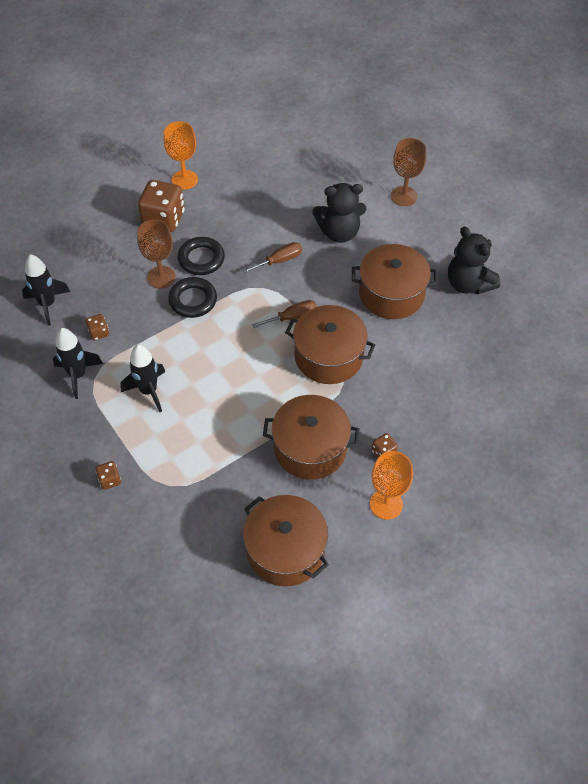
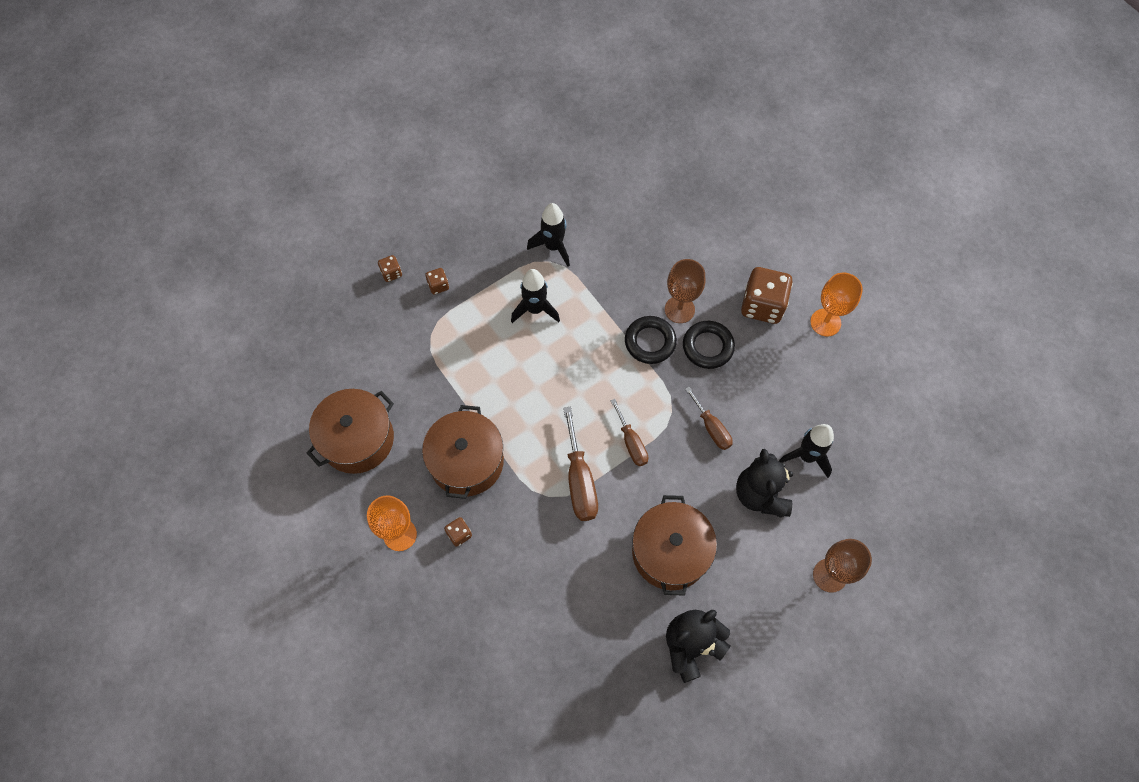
camera: 90 degrees right, 10 degrees up
black rocket [22,254,70,326] -> black rocket moved to [779,424,834,478]
brown dice [86,314,109,341] -> brown dice moved to [378,255,402,282]
brown pot [285,305,375,384] -> brown screwdriver [563,406,598,521]

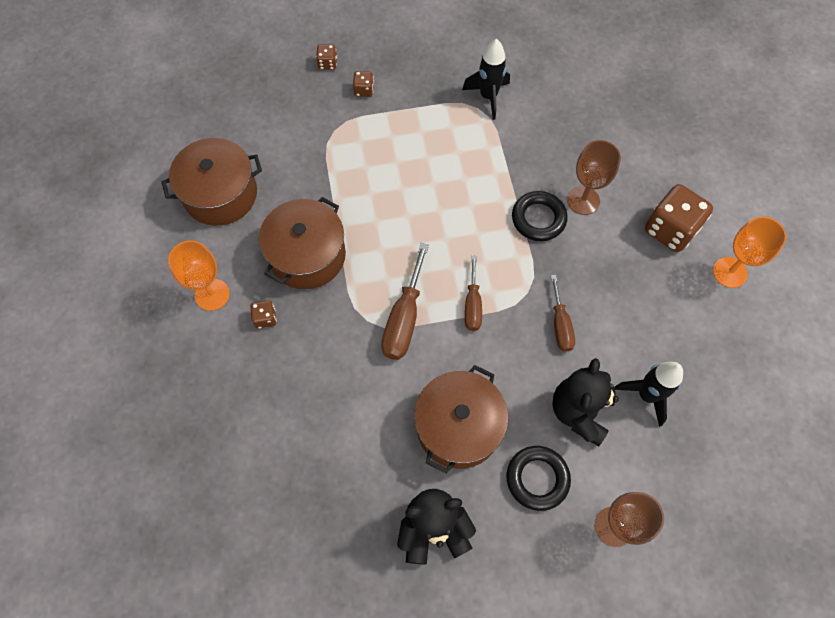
camera: 25 degrees right, 0 degrees up
black rocket [511,269,560,323] -> none
black ring [683,321,735,369] -> black ring moved to [506,446,571,511]

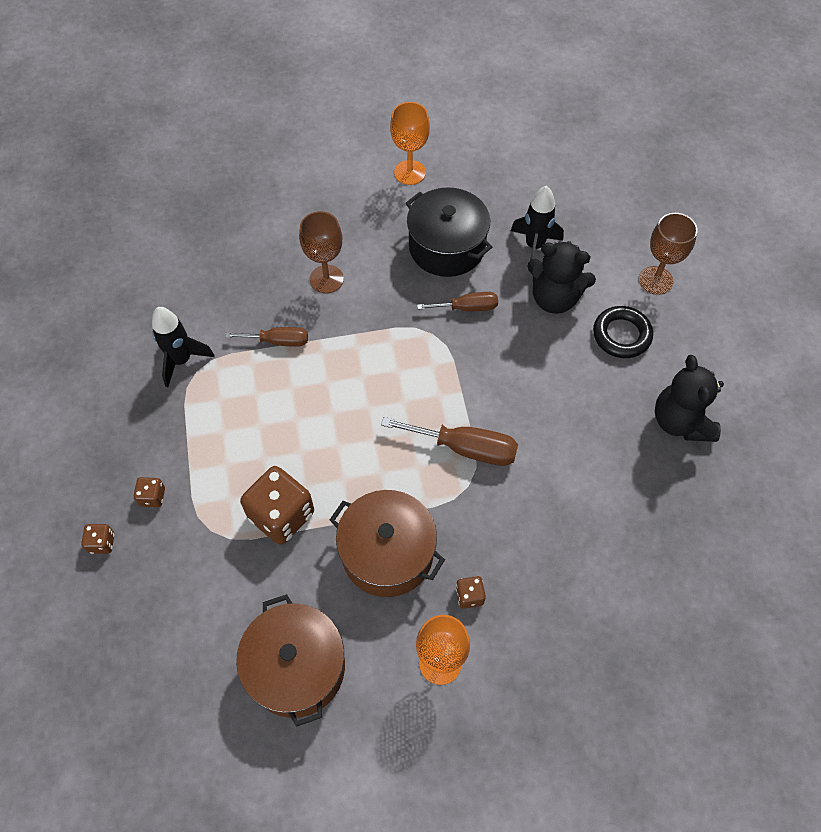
camera: 90 degrees left, 5 degrees down
brown pot [414,365,509,474] -> none
brown screwdriver [465,256,482,331] -> brown screwdriver moved to [225,327,308,347]
black ring [512,191,568,241] -> none
brown dice [645,184,713,252] -> brown dice moved to [240,466,314,545]
none -> black pot [406,187,492,277]

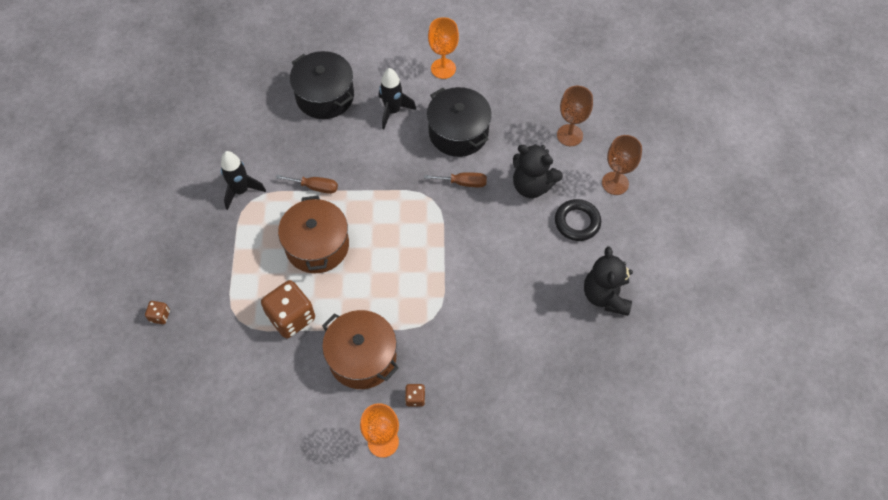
camera: 10 degrees right, 0 degrees up
brown dice [134,477,165,507] -> none
brown pot [236,594,345,727] -> brown pot moved to [278,195,349,273]
brown goblet [299,211,344,293] -> brown goblet moved to [557,86,593,146]
brown screwdriver [381,417,518,466] -> none
black rocket [511,186,564,260] -> black rocket moved to [379,68,416,129]
none -> black pot [290,51,354,119]

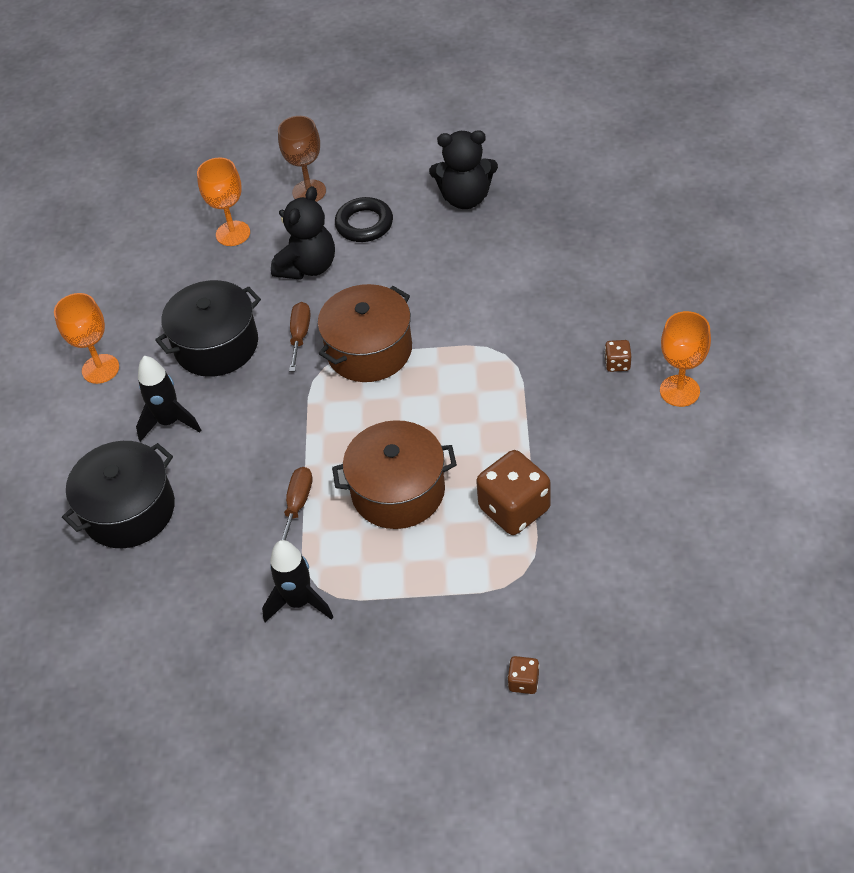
camera: 85 degrees left, 10 degrees down
brown pot [322,310,399,389] -> brown pot moved to [318,284,412,382]
brown goblet [557,86,593,146] -> orange goblet [197,157,250,246]

